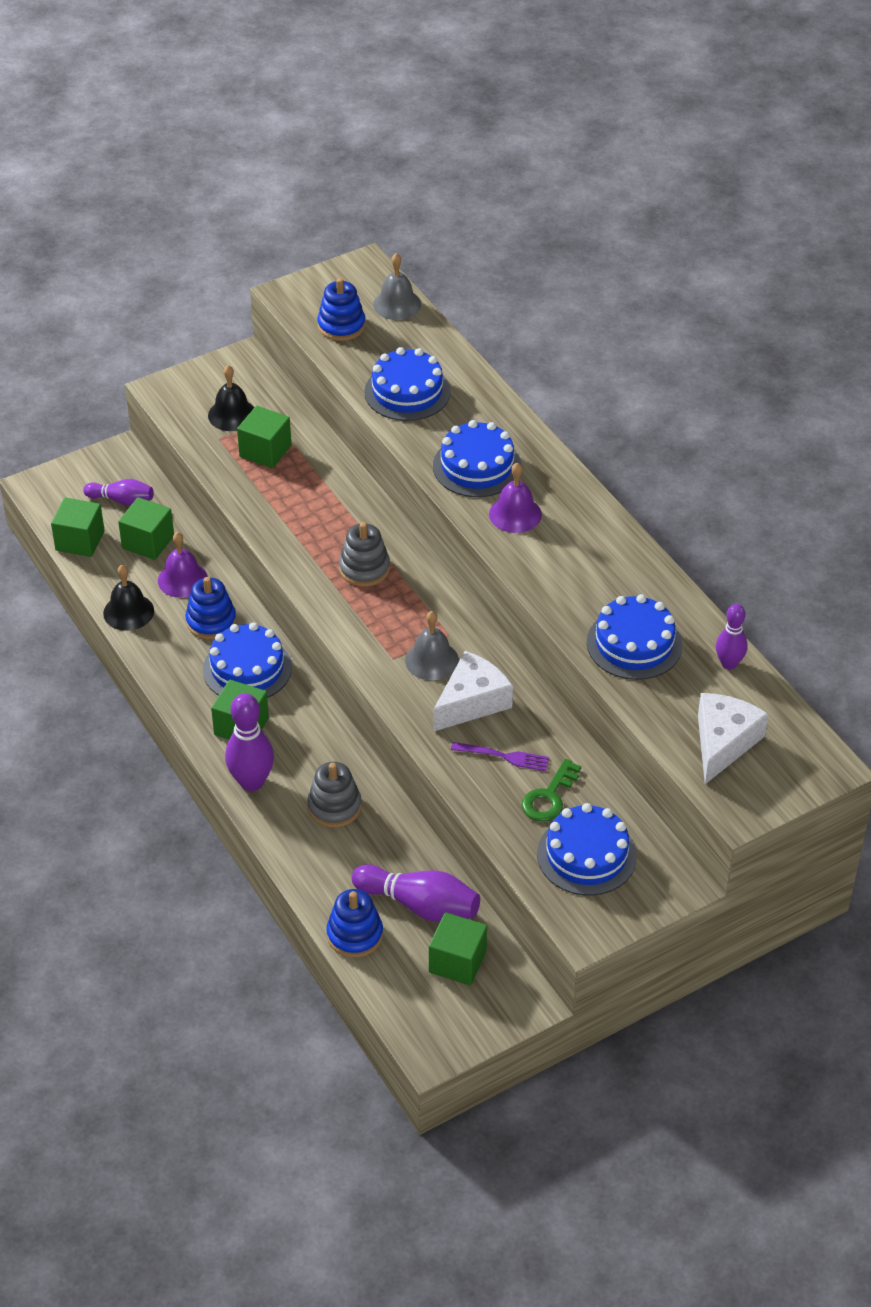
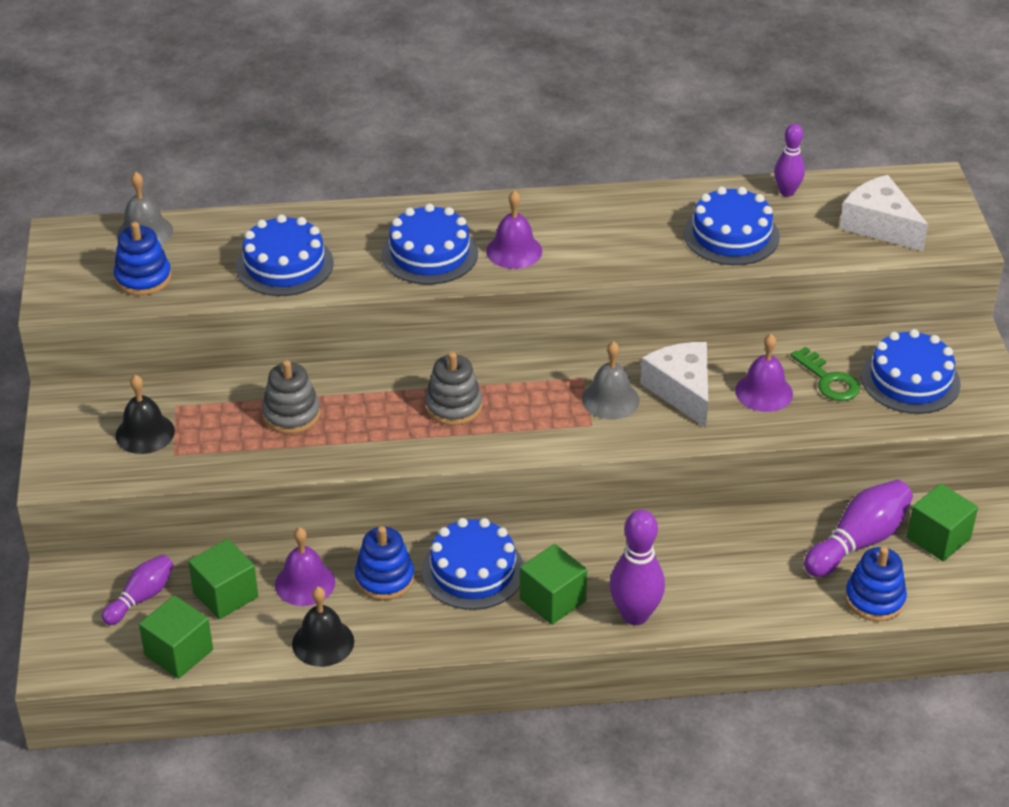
camera: 65 degrees left, 5 degrees down
green cube [237,406,291,468] -> none
grey stacking toy [307,762,361,827] -> grey stacking toy moved to [262,360,320,434]
purple fork [451,742,550,771] -> purple bell [735,334,793,412]

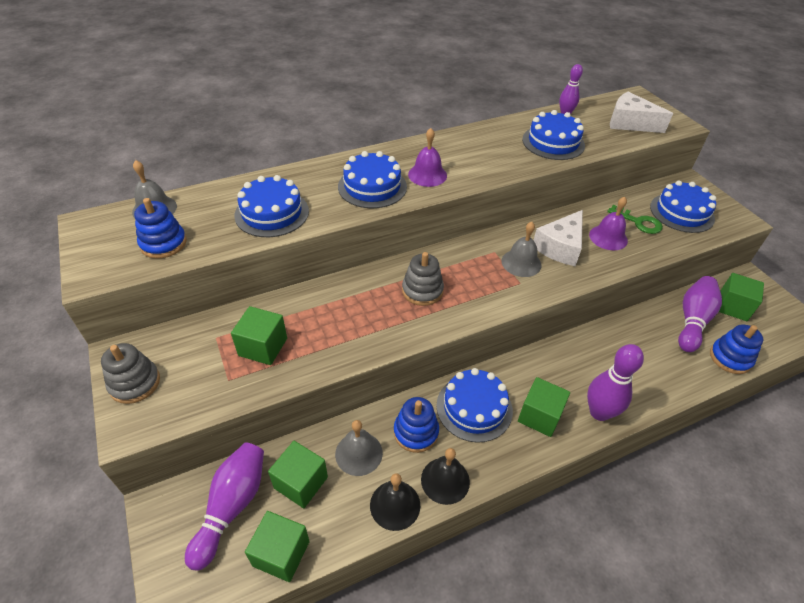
camera: 20 degrees left, 5 degrees up
purple bowling pin [102,555,174,625] -> purple bowling pin [185,442,264,571], size x1.59
black bell [115,375,175,454] -> black bell moved to [421,448,470,505]
grey stacking toy [262,360,320,434] -> grey stacking toy moved to [101,343,160,404]
purple bell [275,527,335,606] -> grey bell [335,420,383,476]
white cheese [640,342,708,428] -> white cheese turned 105 degrees counterclockwise [534,210,583,266]
none -> green cube [231,306,287,365]

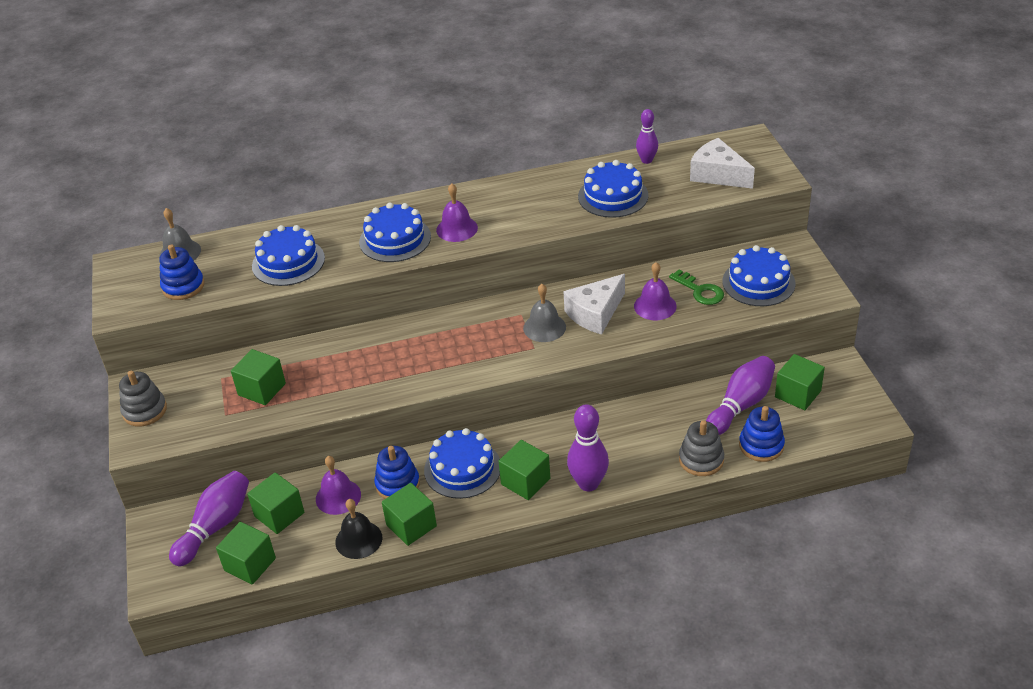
camera: 15 degrees right, 5 degrees down
grey bell [335,420,383,476] -> purple bell [316,456,361,515]
grey stacking toy [402,252,444,306] -> grey stacking toy moved to [679,420,724,476]
black bell [421,448,470,505] -> green cube [382,483,437,546]

